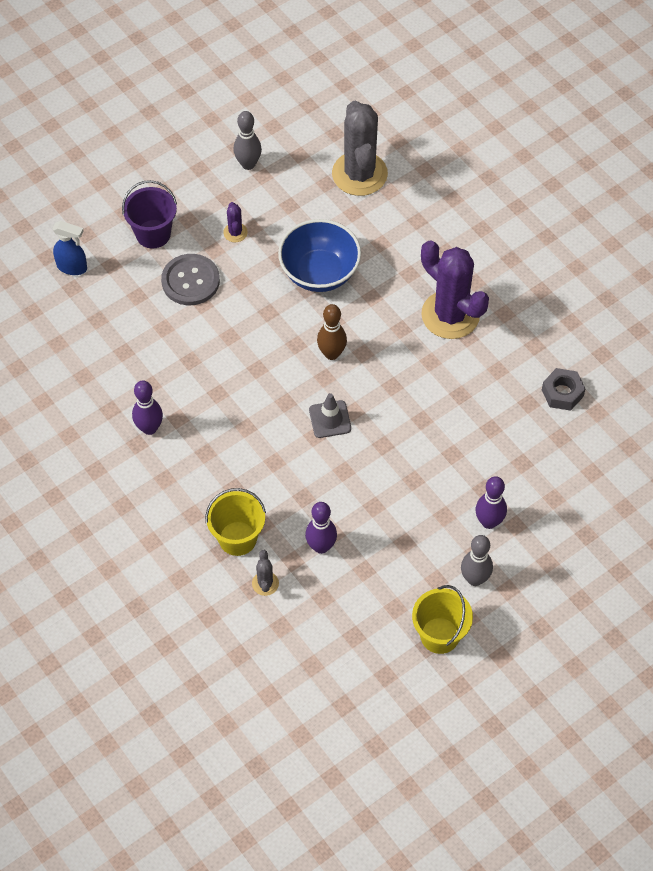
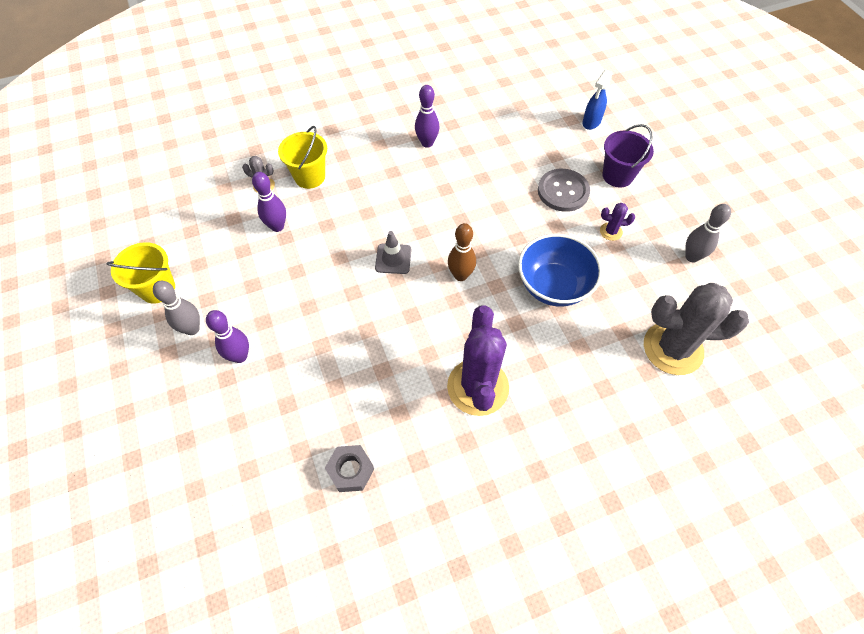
camera: 105 degrees right, 0 degrees up
purple cactus [421,241,489,339] -> purple cactus turned 60 degrees counterclockwise [447,305,509,416]

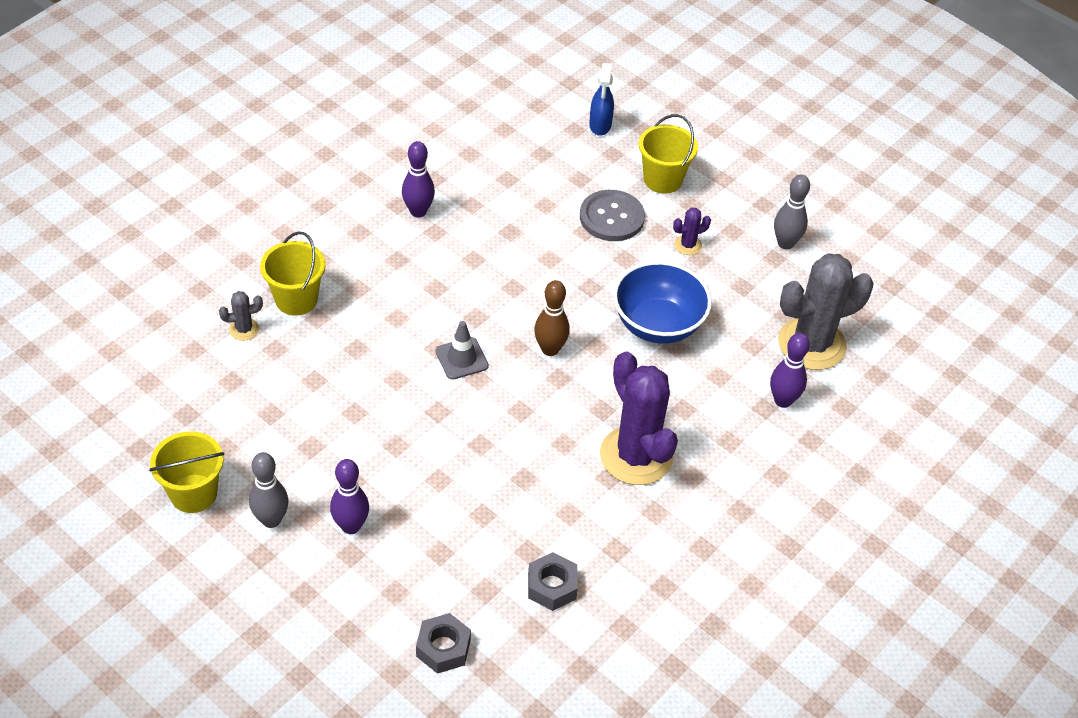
camera: 30 degrees left, 10 degrees down
purple bowling pin [252,172,286,232] -> purple bowling pin moved to [770,333,810,408]
purple bucket [602,124,654,187] -> yellow bucket [639,114,698,194]
none -> grey nut [416,613,471,674]

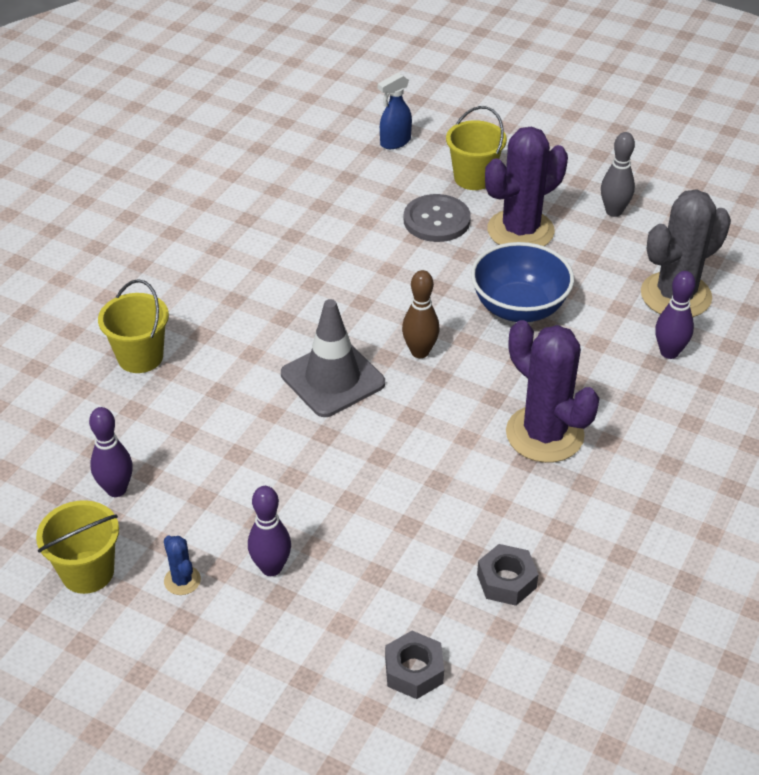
camera: 10 degrees left, 5 degrees down
grey cactus [219,291,263,341] -> none
grey bowling pin [249,452,289,528] -> blue cactus [164,535,201,595]
purple bowling pin [402,141,435,218] -> purple bowling pin moved to [89,407,133,497]
grey traffic cone [436,321,489,380] -> grey traffic cone [281,299,385,417], size x1.74
blue spray bottle [589,63,614,136] -> blue spray bottle turned 60 degrees clockwise [378,73,412,149]
purple cactus [673,208,711,255] -> purple cactus [485,127,568,246], size x2.35

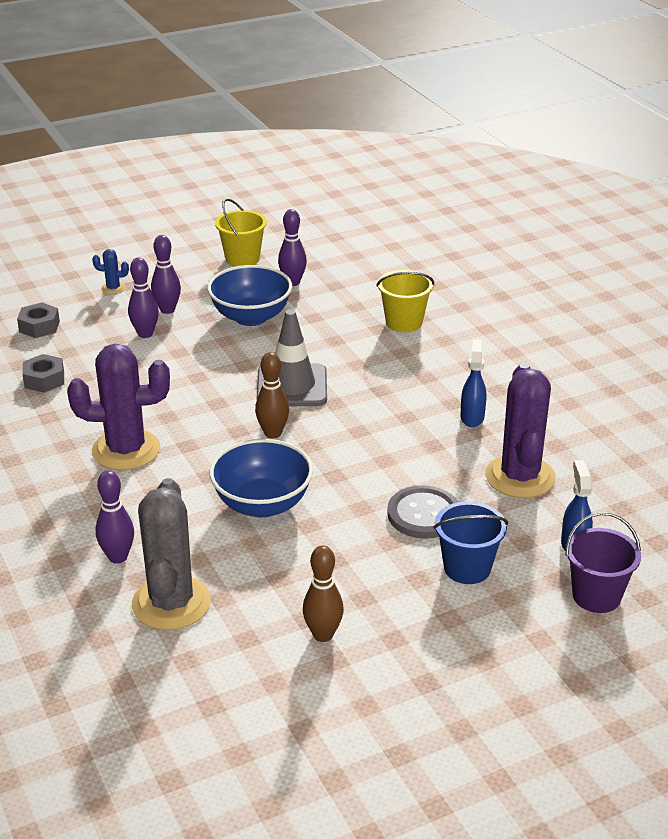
camera: 125 degrees right, 10 degrees down
blue cactus [164,535,201,595] -> blue cactus moved to [92,249,129,294]
yellow bucket [446,106,507,190] -> blue bucket [433,501,508,584]
purple cactus [485,127,568,246] -> purple cactus moved to [485,364,556,498]
grey bowling pin [601,132,635,217] -> brown bowling pin [303,545,344,642]
none -> purple bowling pin [128,258,159,338]
none -> blue bowl [207,265,292,326]
none -> blue spray bottle [461,340,486,427]
none -> purple bucket [565,512,641,613]

